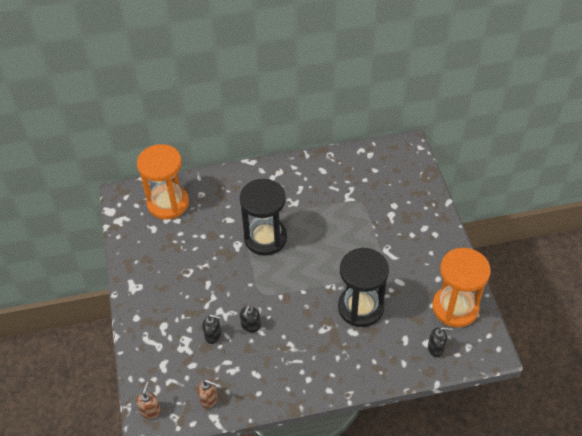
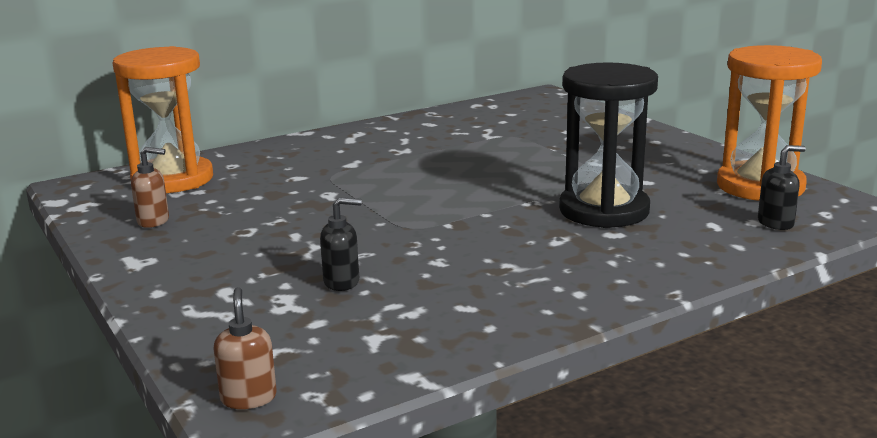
camera: 20 degrees left, 30 degrees down
brown soap dispenser [197,379,218,408] -> brown soap dispenser moved to [131,147,169,228]
black hourglass [240,179,287,256] -> none
black soap dispenser [240,305,261,333] -> none

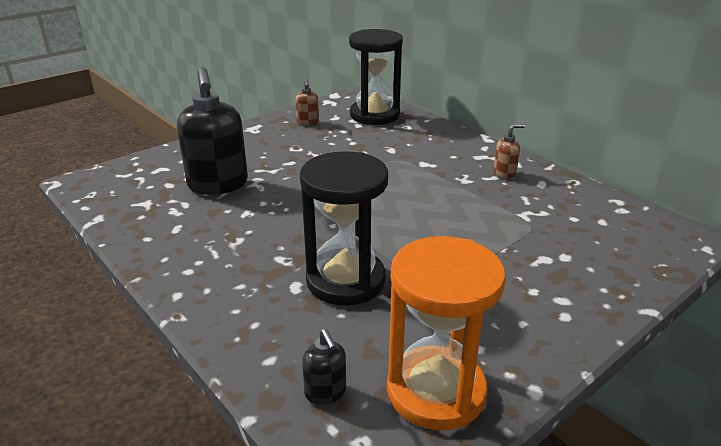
camera: 80 degrees right, 10 degrees up
orange hourglass [113,46,213,193] -> black hourglass [349,29,403,125]
brown soap dispenser [214,287,277,409] -> brown soap dispenser moved to [493,124,525,179]
black soap dispenser [320,197,362,291] -> black soap dispenser [177,67,248,195], size x2.21

